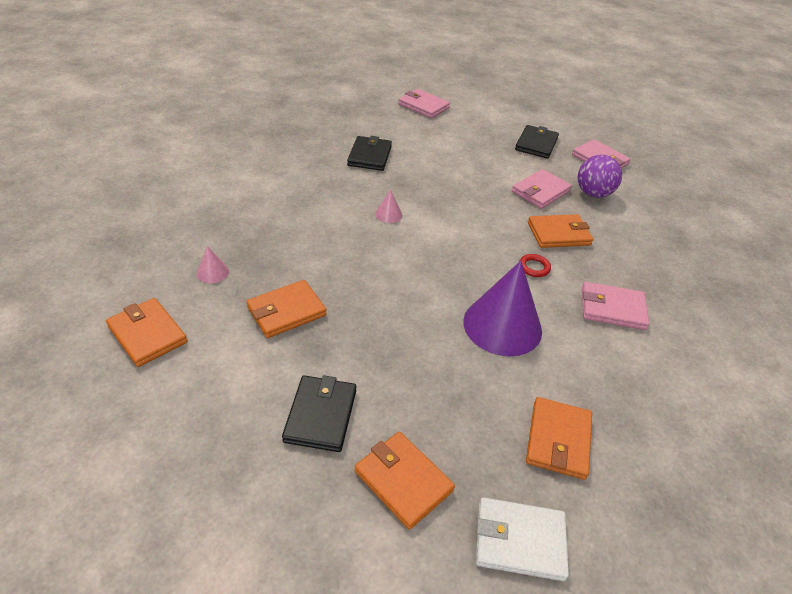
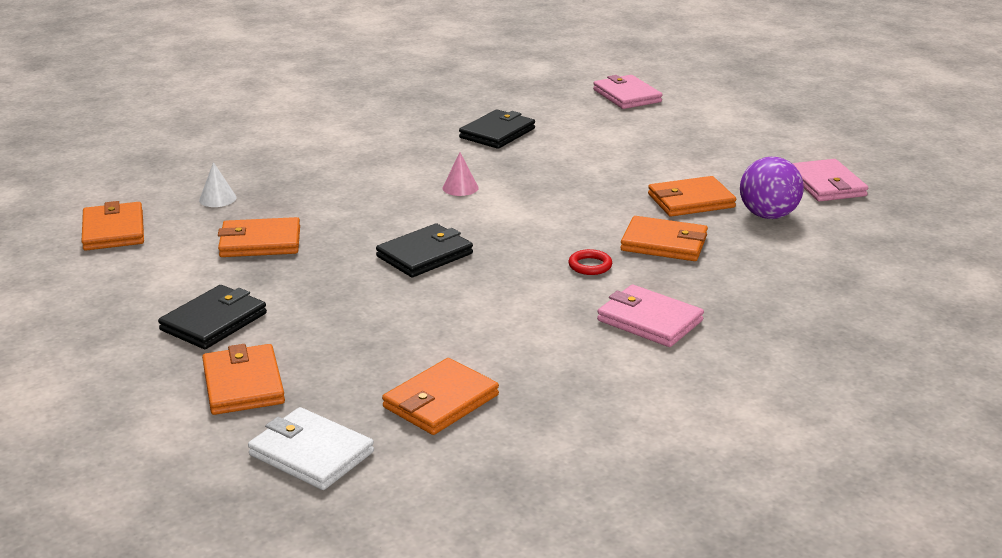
camera: 30 degrees right, 15 degrees down
pink cone [197,246,229,283] -> white cone [199,162,236,207]
purple cone [463,261,542,357] -> none
pink wallet [512,169,572,209] -> orange wallet [648,176,736,217]
black wallet [515,125,559,159] -> black wallet moved to [376,223,473,277]

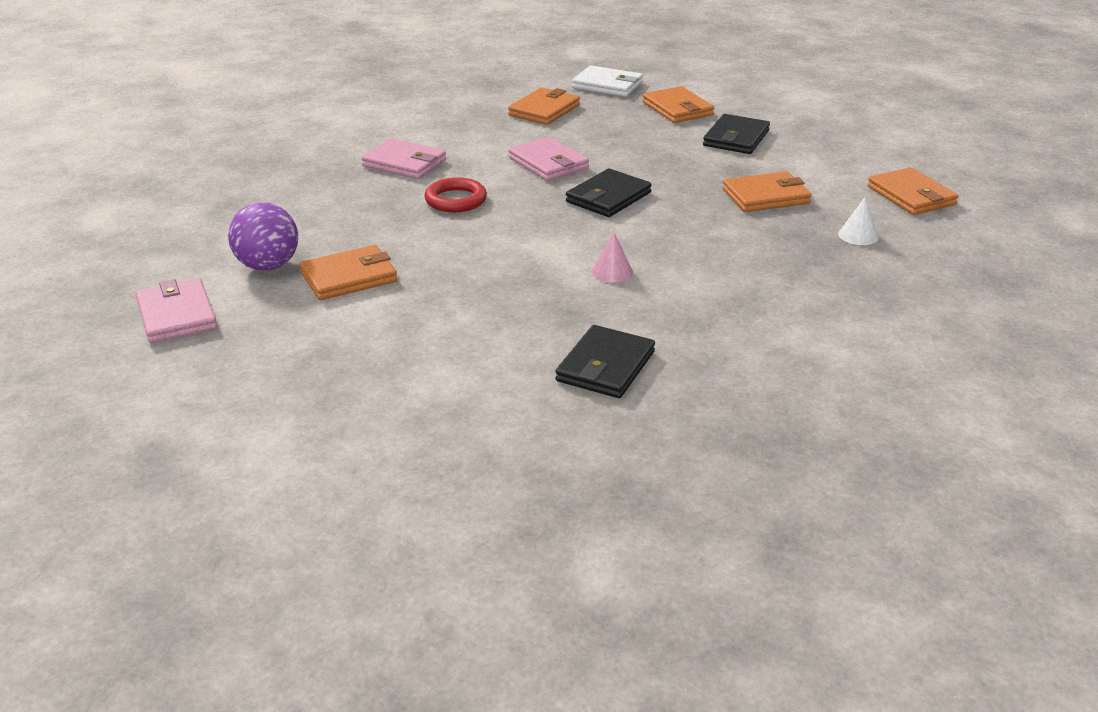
camera: 170 degrees right, 5 degrees up
red ring [568,249,612,275] -> red ring [424,177,487,212], size x1.55
pink wallet [593,75,663,109] -> pink wallet moved to [509,137,589,181]
orange wallet [620,216,708,261] -> none

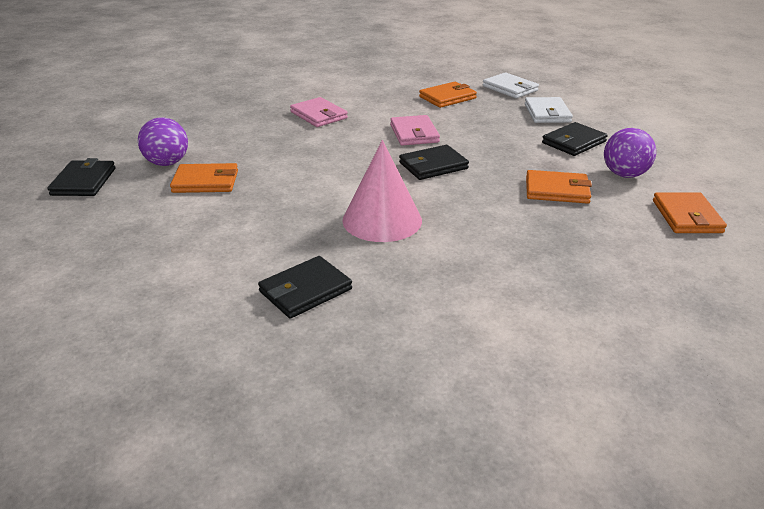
camera: 25 degrees right, 0 degrees up
pink wallet [135,278,217,343] -> black wallet [47,158,115,196]
red ring [424,177,487,212] -> none
pink cone [592,232,633,283] -> pink cone [343,140,422,242], size x2.40
orange wallet [642,86,714,123] -> white wallet [525,97,573,123]
white cone [838,197,878,245] -> none
none -> purple ball [604,128,656,178]

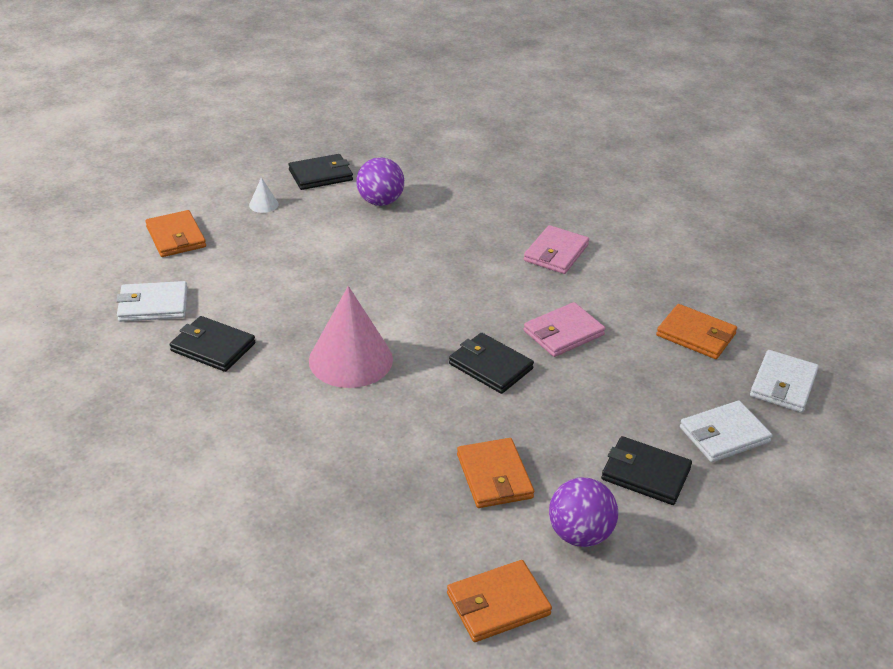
camera: 65 degrees right, 5 degrees up
orange wallet [170,163,238,193] -> orange wallet moved to [145,210,206,257]
none -> white wallet [116,281,188,322]
none -> white cone [249,177,279,213]

